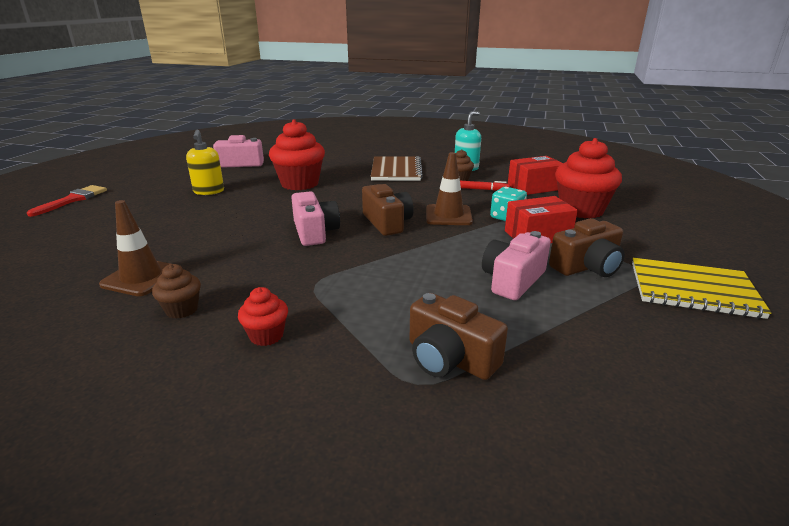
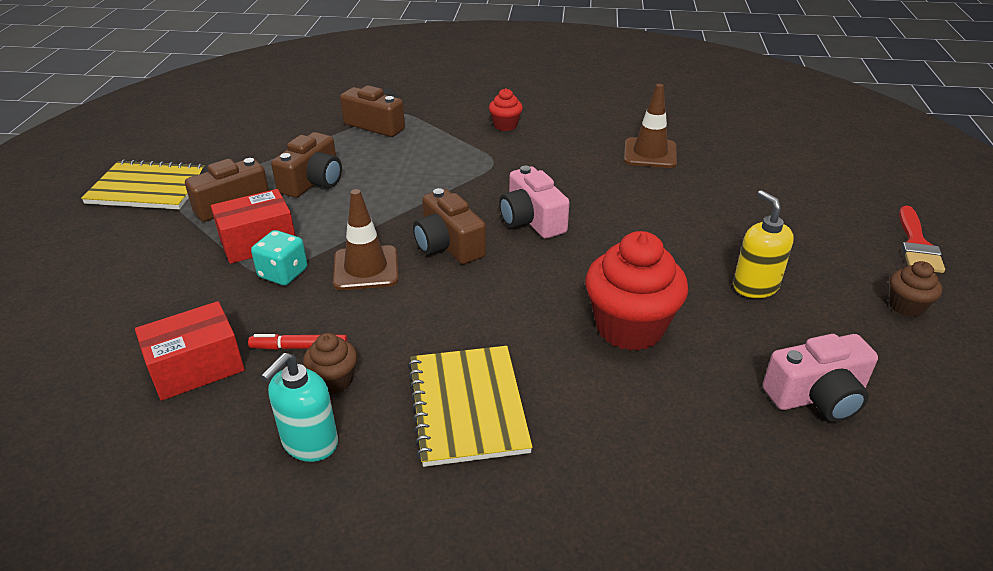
camera: 170 degrees right, 10 degrees up
brown cupcake [152,264,201,319] -> brown cupcake moved to [889,261,942,317]
brown notebook [371,156,423,181] -> yellow notebook [408,346,533,467]
pink camera [482,231,551,300] -> brown camera [271,132,342,198]
red cupcake [555,138,622,218] -> none

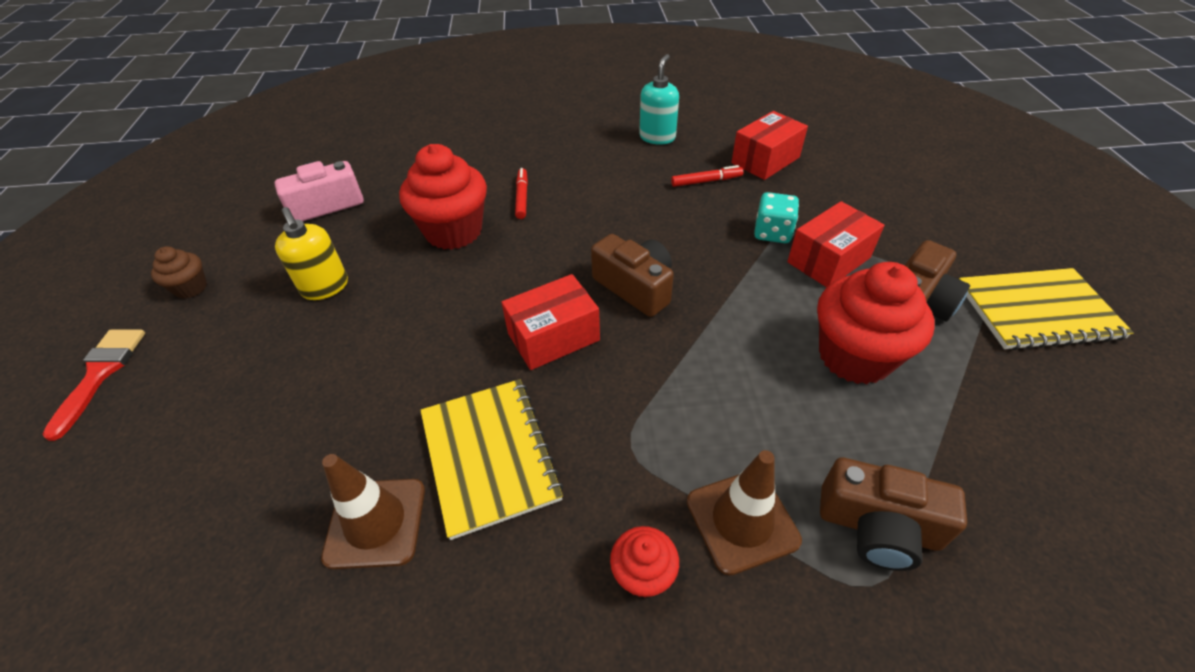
camera: 170 degrees right, 10 degrees up
brown camera [271,132,342,198] -> red cupcake [817,262,934,384]
brown cupcake [303,333,357,394] -> none
brown traffic cone [333,189,399,290] -> brown traffic cone moved to [687,450,802,576]
yellow notebook [408,346,533,467] -> yellow notebook moved to [420,379,563,540]
pink camera [499,166,570,239] -> red box [501,274,600,370]
none -> red marker [515,168,528,219]

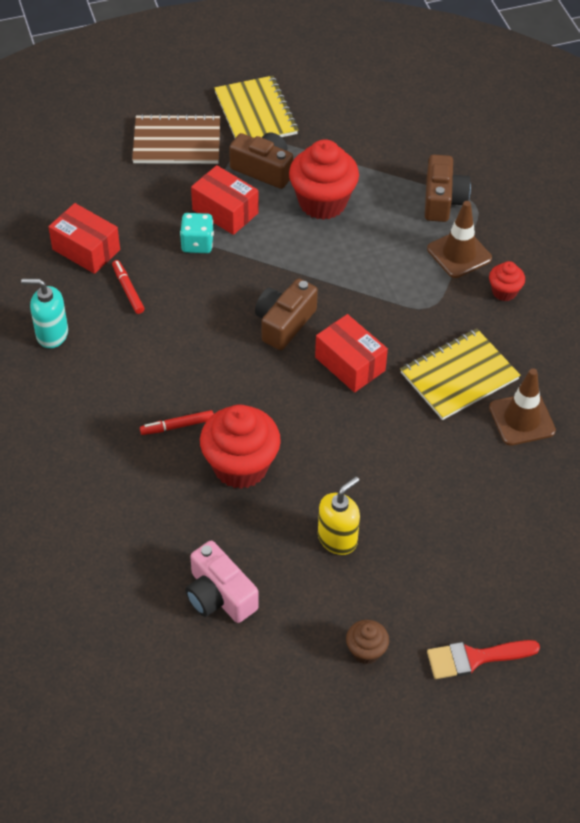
camera: 105 degrees left, 5 degrees up
none -> brown notebook [132,114,220,164]

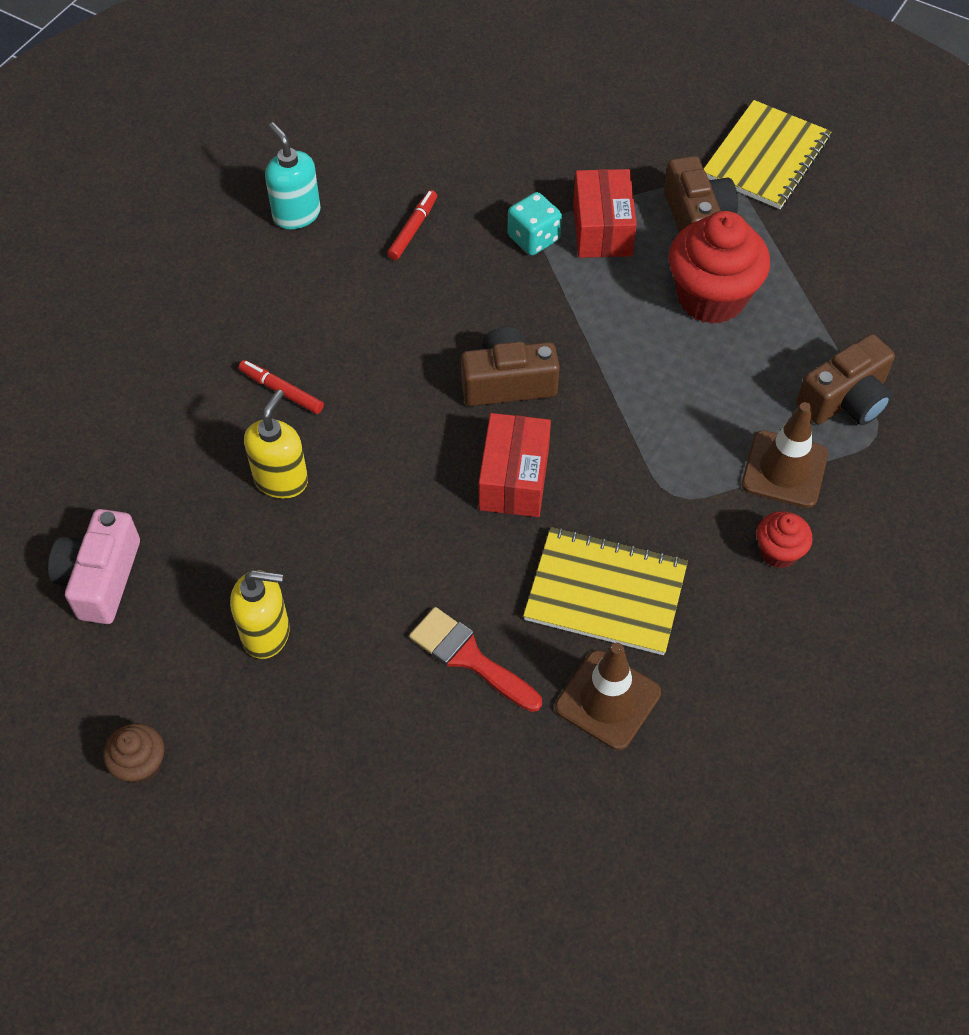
camera: 50 degrees right, 5 degrees up
red box [48,203,120,274] -> none
brown notebook [132,114,220,164] -> none
red cupcake [200,404,281,489] -> yellow soap dispenser [244,390,308,499]
red brush [427,640,540,679] -> red brush moved to [409,607,542,712]

